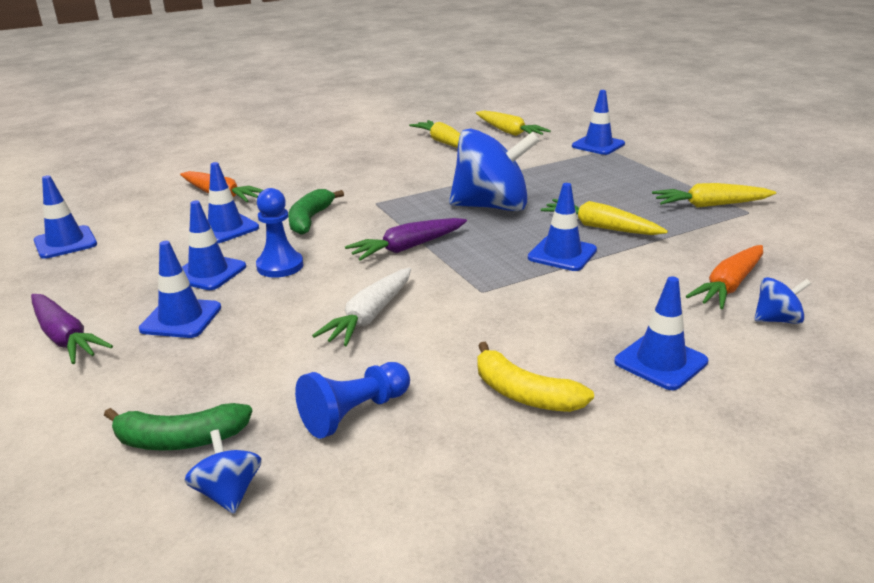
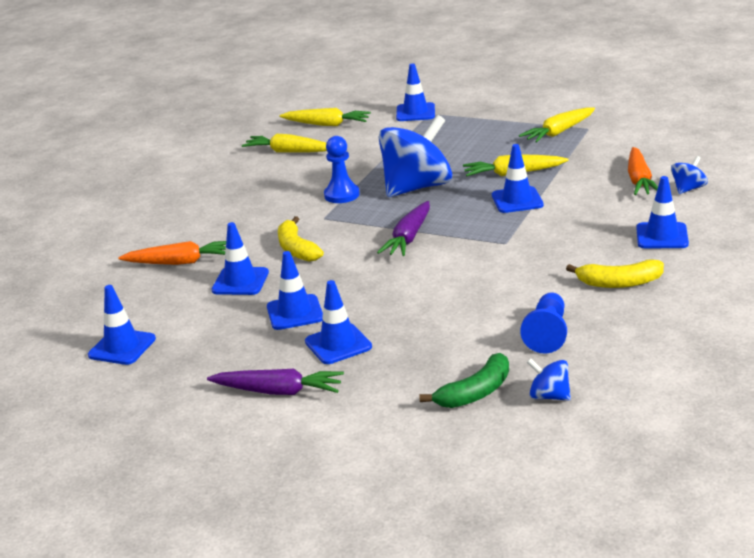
camera: 35 degrees left, 0 degrees up
blue pawn [256,188,303,278] -> blue pawn moved to [324,136,360,203]
green banana [288,189,344,235] -> yellow banana [278,216,324,262]
white carrot [312,268,411,346] -> none

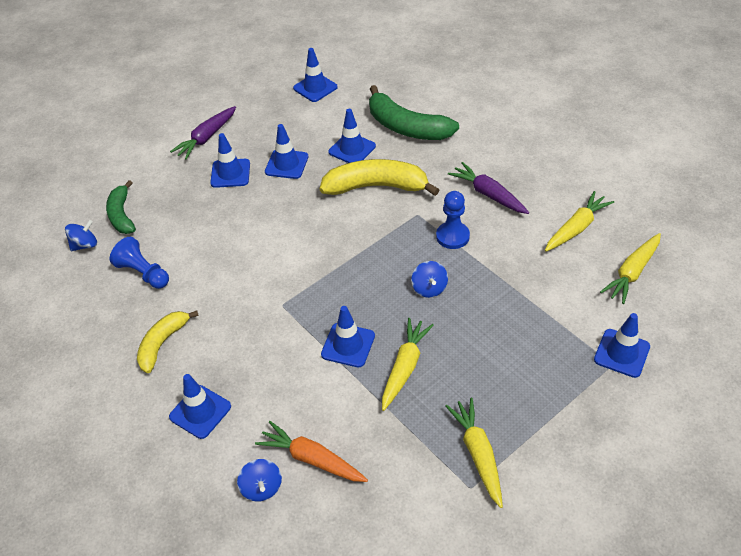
camera: 115 degrees right, 20 degrees up
orange carrot [118,241,226,265] -> green banana [369,85,459,140]
yellow banana [278,216,324,262] -> yellow banana [320,159,439,196], size x1.62
purple carrot [377,201,430,256] -> purple carrot moved to [448,162,529,214]
blue spinning top [379,115,452,197] -> blue spinning top [411,261,448,298], size x0.44

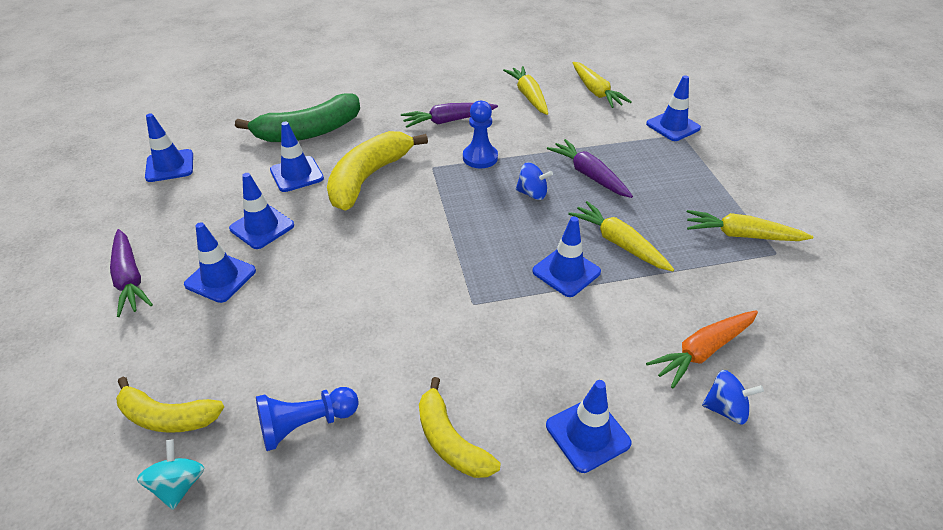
camera: 65 degrees left, 5 degrees down
blue spinning top [65,220,97,251] -> turquoise spinning top [137,439,204,510]
green banana [106,180,136,234] -> yellow banana [116,377,224,433]
none -> purple carrot [547,139,633,198]

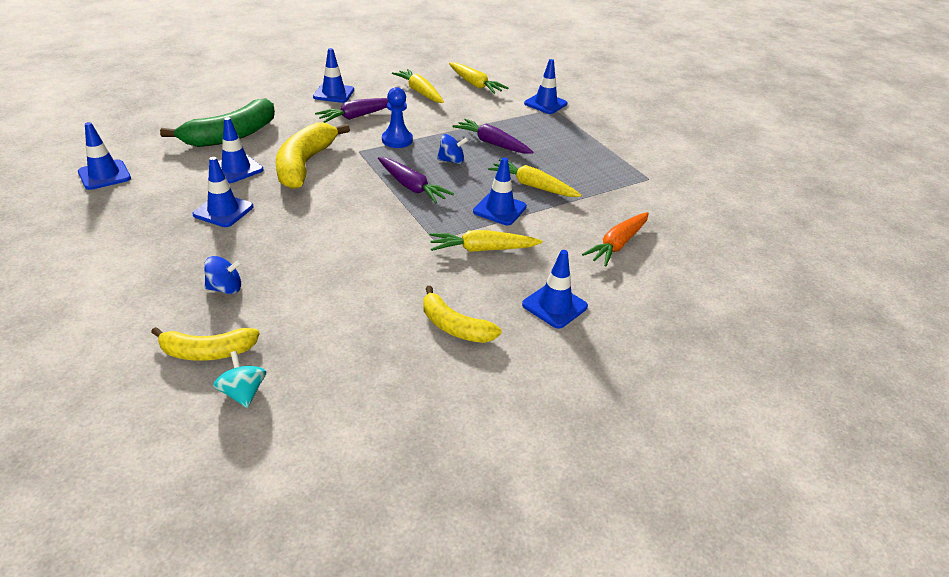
camera: 20 degrees left, 5 degrees down
purple carrot [110,229,153,317] -> purple carrot moved to [378,157,454,204]
blue traffic cone [184,222,256,303] -> blue traffic cone moved to [313,48,354,103]
blue pawn [256,387,359,451] -> none
yellow carrot [687,210,813,241] -> yellow carrot moved to [430,230,543,252]
blue spinning top [702,370,764,425] -> blue spinning top moved to [204,256,242,294]

